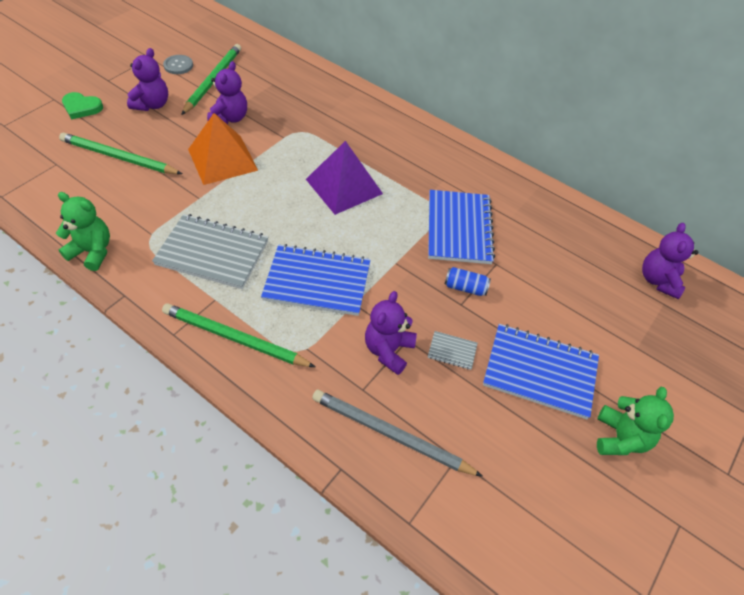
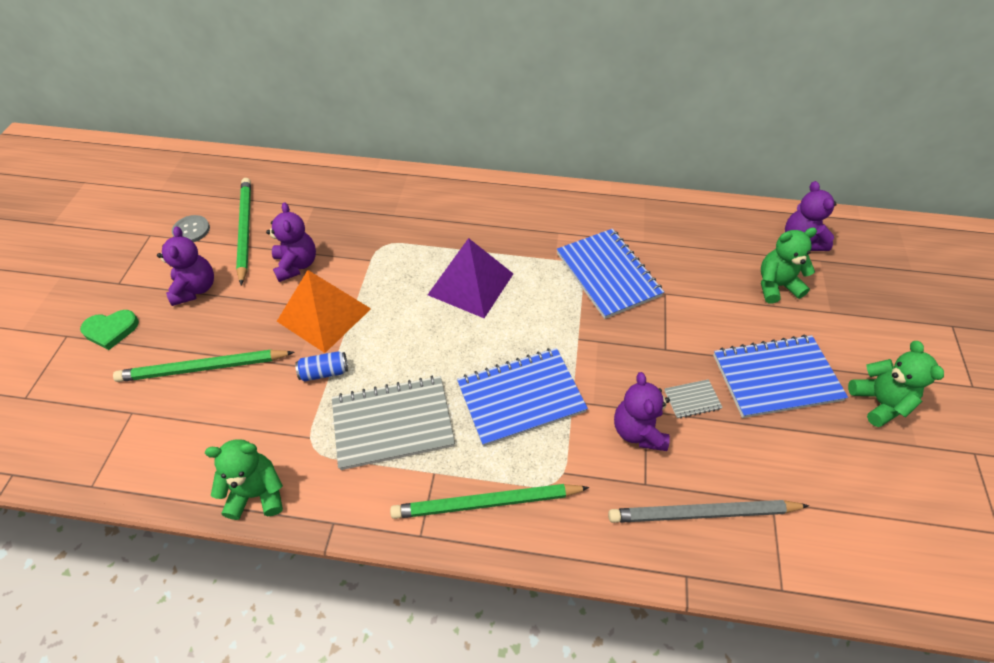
camera: 25 degrees left, 0 degrees up
blue can [445,267,491,296] -> blue can moved to [295,351,348,382]
none -> green teddy bear [761,228,817,304]

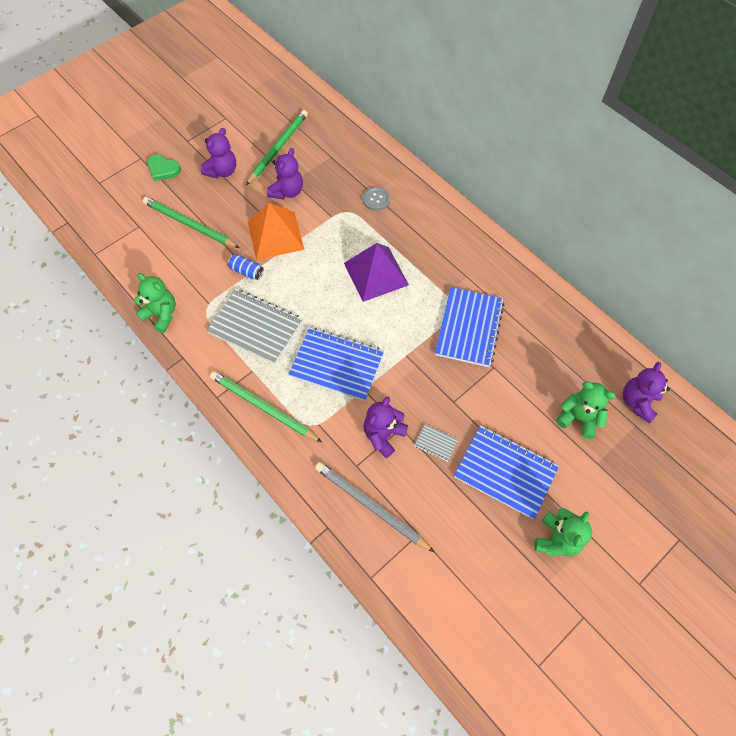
camera: 40 degrees right, 10 degrees up
grey button [172,215,210,242] -> grey button moved to [363,187,390,211]

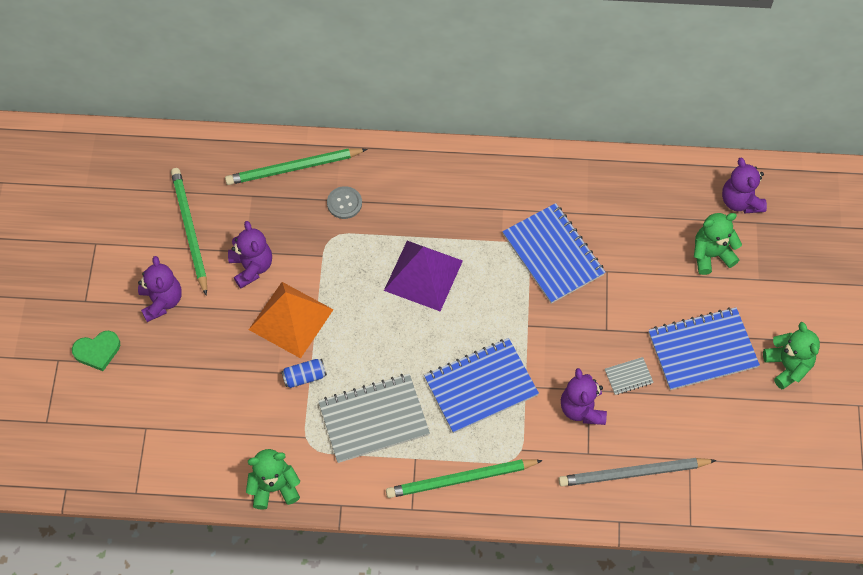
camera: 45 degrees left, 0 degrees up
green pencil [143,197,240,248] -> green pencil moved to [225,148,368,185]

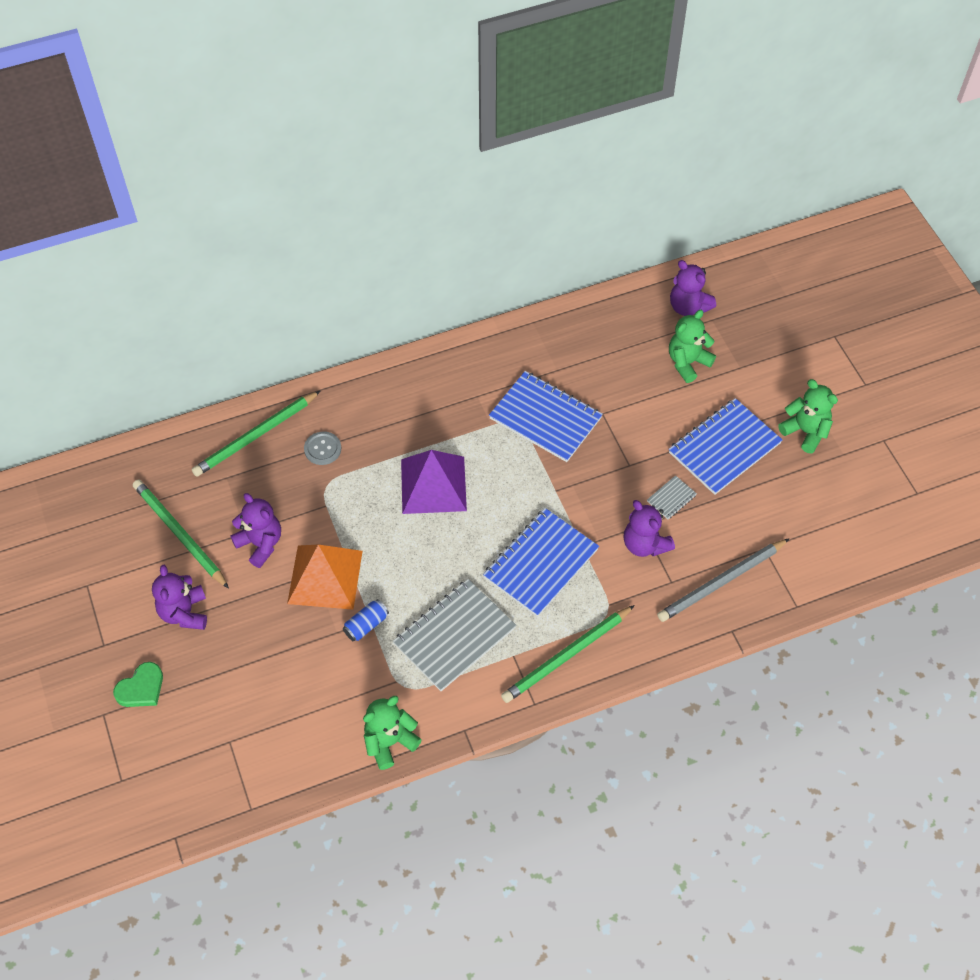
camera: 25 degrees left, 5 degrees down
purple teddy bear [138,256,182,322] -> purple teddy bear turned 150 degrees counterclockwise [152,565,207,630]

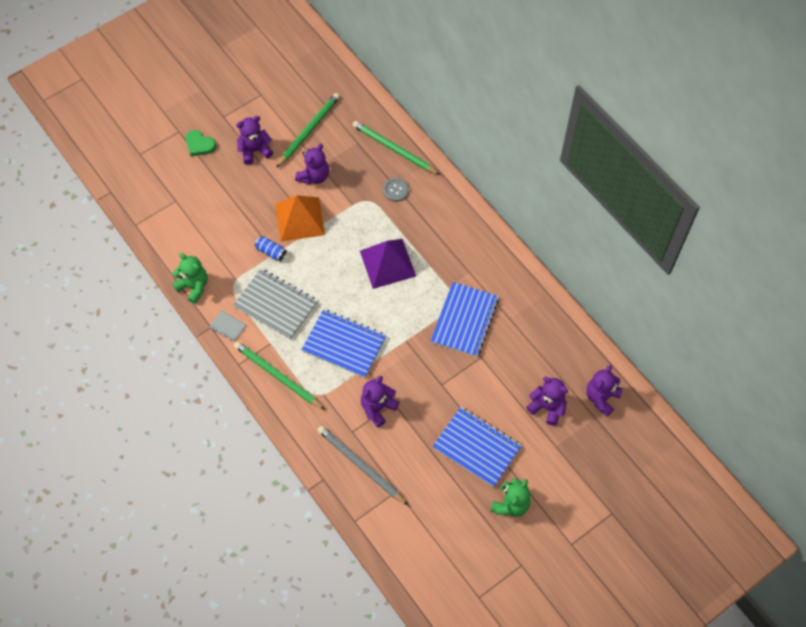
camera: 75 degrees right, 5 degrees up
grey notebook [647,475,697,519] -> grey notebook moved to [209,311,246,342]
green teddy bear [669,310,716,383] -> purple teddy bear [526,377,568,426]

